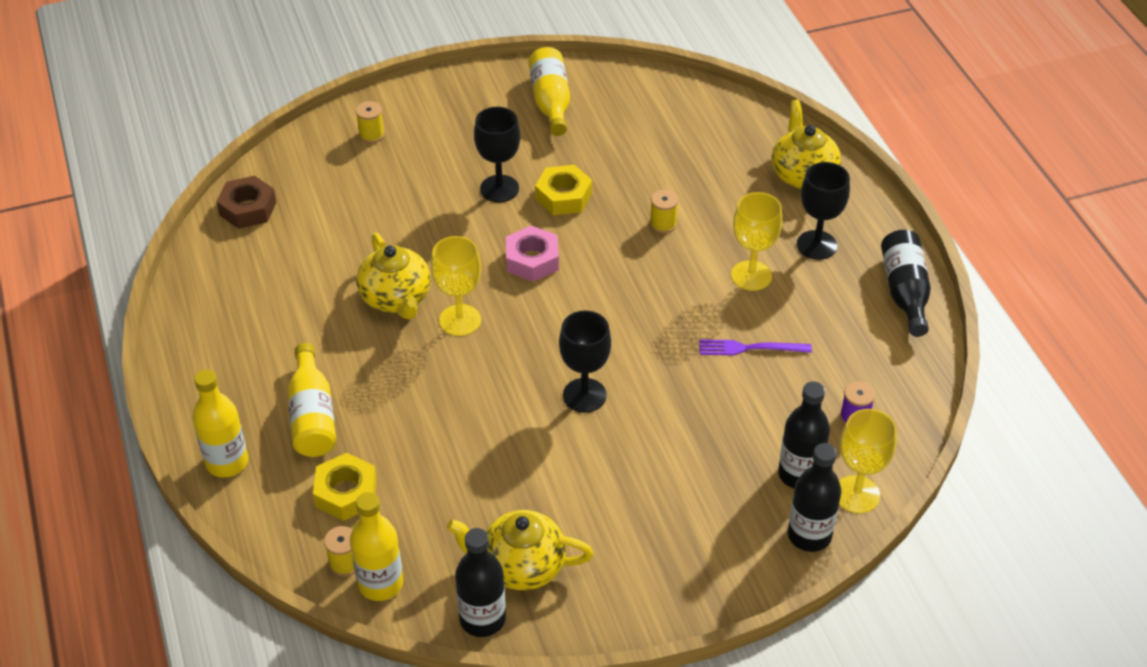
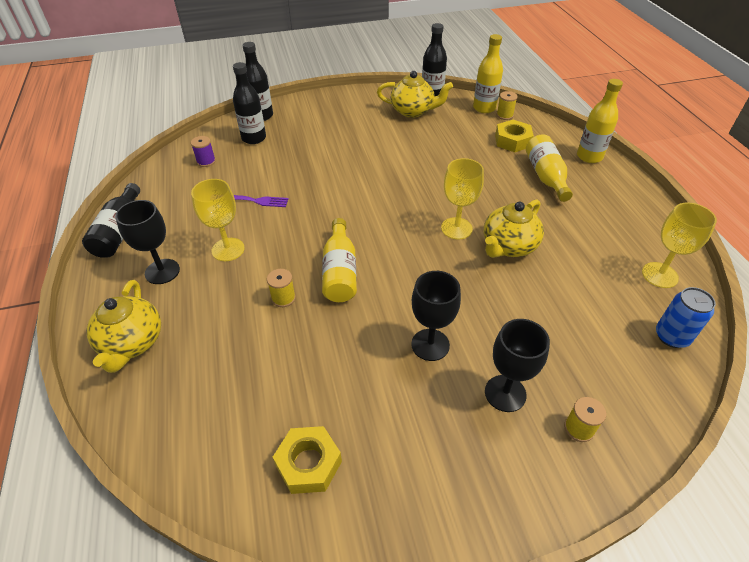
camera: 175 degrees left, 0 degrees up
brown nut [216,176,277,229] -> blue can [656,287,716,348]
yellow teapot [356,233,431,320] -> yellow teapot turned 120 degrees counterclockwise [484,199,544,258]
pink nut [506,226,559,282] -> none
yellow bottle [529,47,570,136] -> yellow bottle moved to [322,218,357,302]
yellow nut [535,165,592,215] -> yellow nut moved to [273,426,342,494]
black goblet [559,310,611,413] -> black goblet moved to [485,319,550,412]
yellow goblet [839,409,897,513] -> yellow goblet moved to [642,202,717,288]

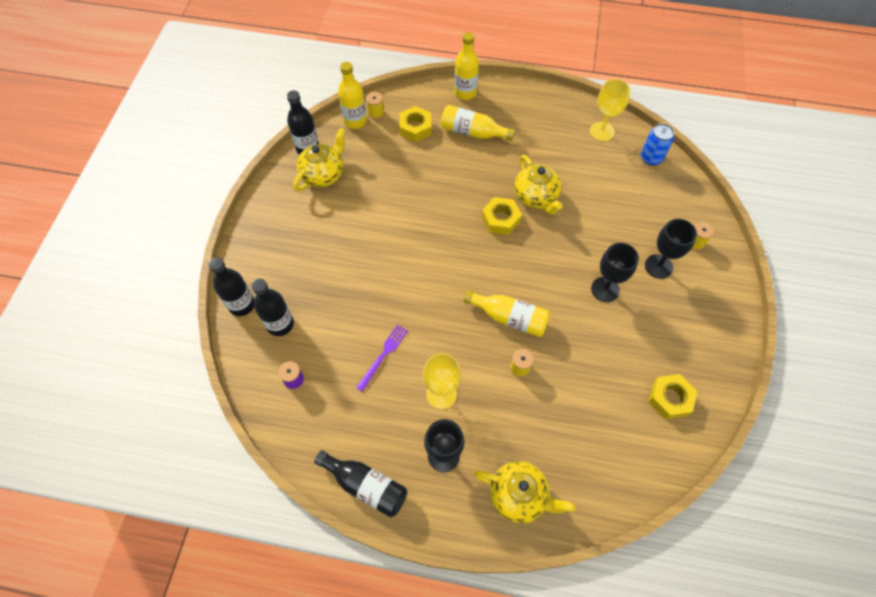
camera: 65 degrees left, 15 degrees up
yellow goblet [441,158,484,240] -> yellow nut [482,197,522,235]

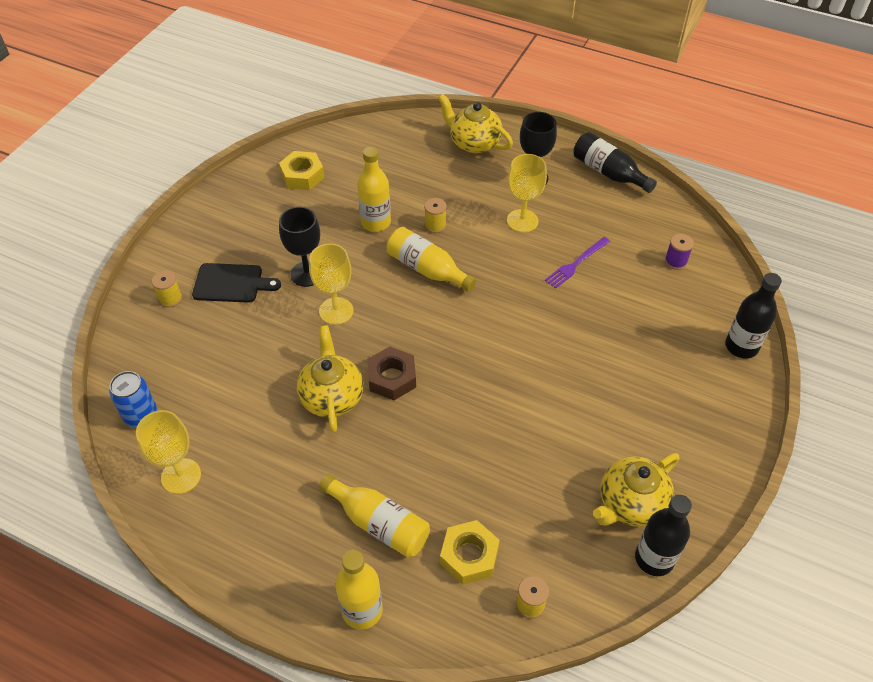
camera: 165 degrees left, 10 degrees down
black bottle [252,279,294,336] -> none
yellow bottle [338,62,367,129] -> yellow bottle moved to [357,147,391,232]
yellow nut [482,197,522,235] -> brown nut [367,347,416,400]
black goblet [645,219,697,279] -> black cutting board [192,263,281,303]
none -> yellow goblet [309,244,353,325]

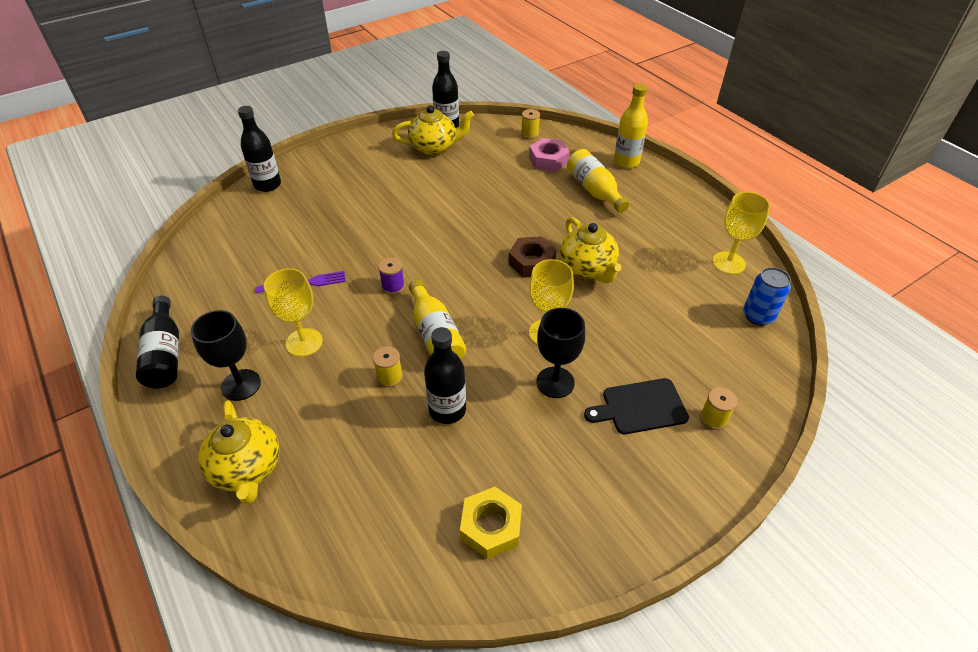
camera: 150 degrees left, 5 degrees down
black cutting board [192,263,281,303] -> black cutting board turned 45 degrees counterclockwise [584,378,689,434]
yellow teapot [296,325,363,433] -> yellow teapot turned 45 degrees counterclockwise [560,217,622,283]
yellow bottle [357,147,391,232] -> black bottle [424,327,466,424]
yellow nut [440,520,500,585] -> pink nut [529,138,570,172]
purple spool [665,234,694,270] -> purple spool moved to [378,257,405,295]

